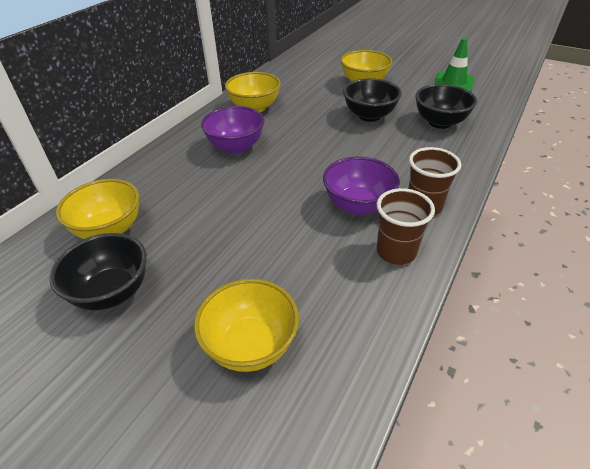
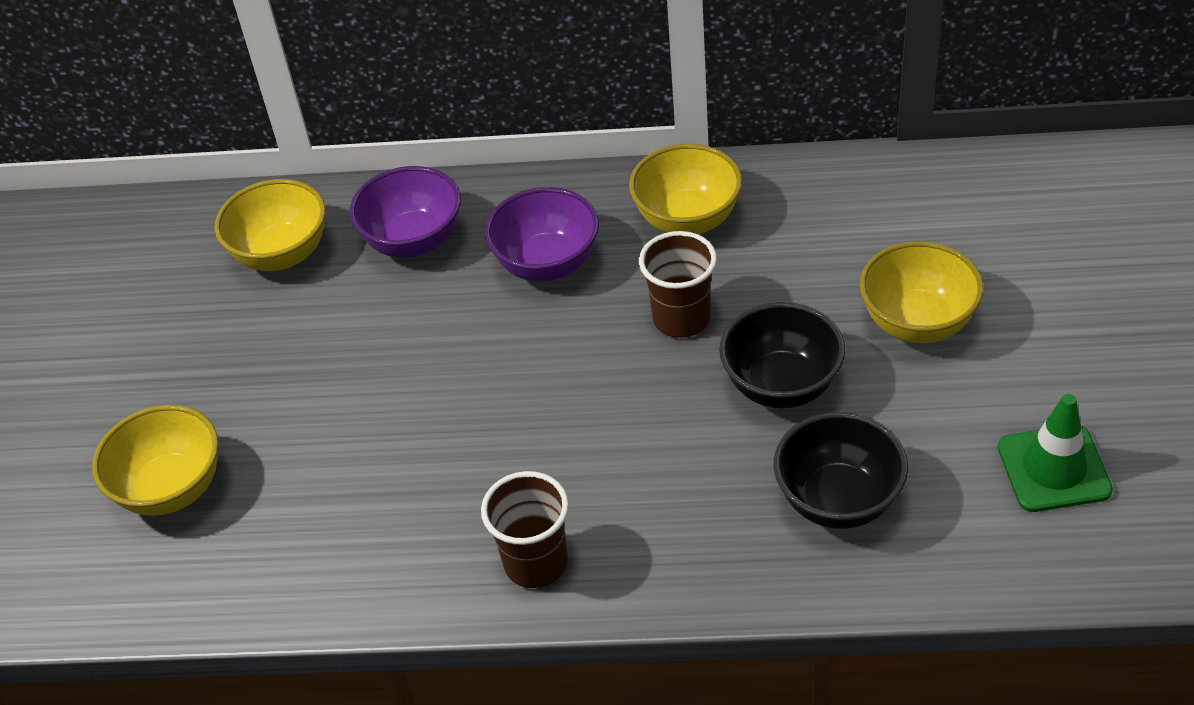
camera: 65 degrees right, 5 degrees up
black bowl [50,233,147,310] -> none
purple bowl [323,157,400,215] -> purple bowl moved to [350,166,461,258]
brown cup [377,188,435,265] -> brown cup moved to [639,231,717,338]

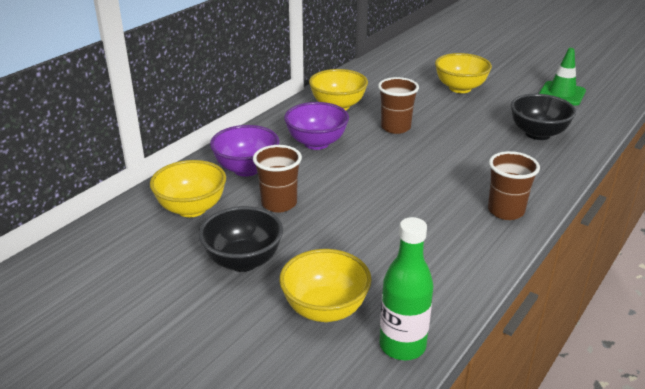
camera: 60 degrees left, 15 degrees down
black bowl [719,302,845,408] -> black bowl moved to [199,206,283,272]
none -> brown cup [253,145,302,212]
none -> green bottle [379,217,433,360]

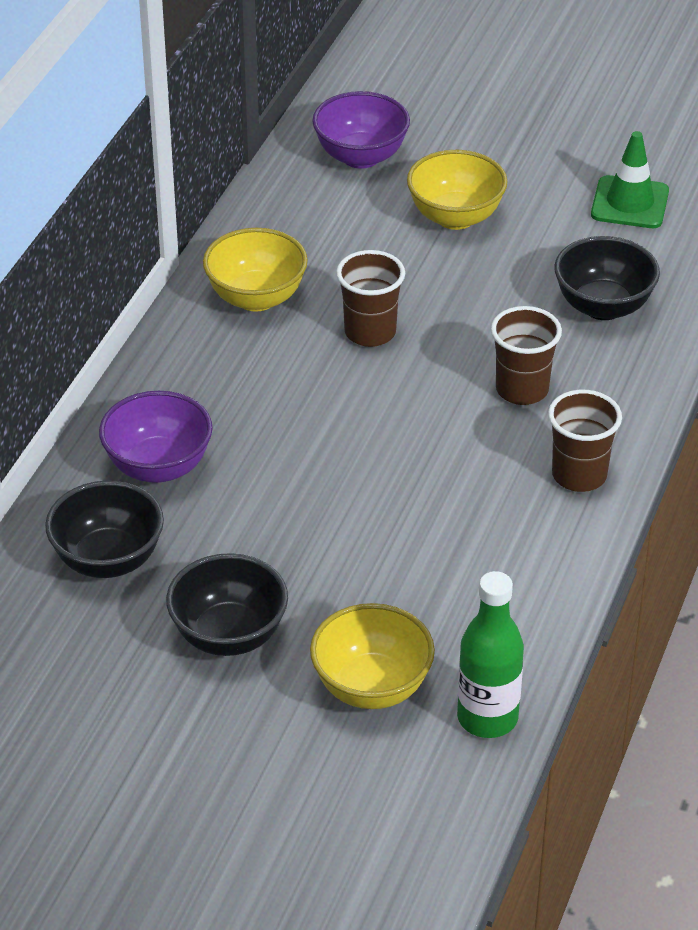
camera: 15 degrees left, 10 degrees up
yellow bowl [150,160,226,217] -> black bowl [45,481,164,578]
brown cup [253,145,302,212] -> brown cup moved to [491,306,562,405]
purple bowl [284,102,349,150] -> purple bowl moved to [312,91,410,169]

